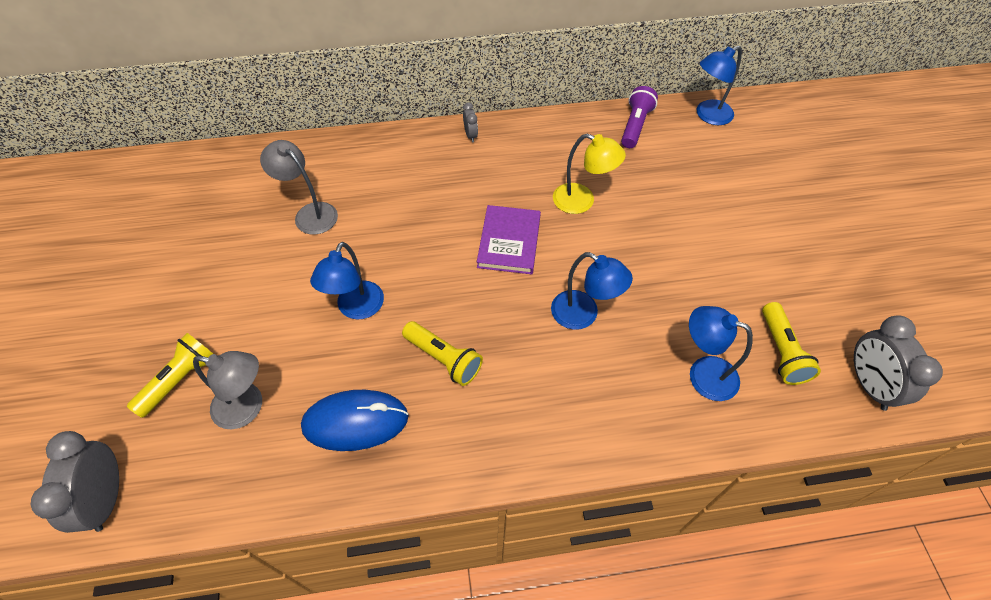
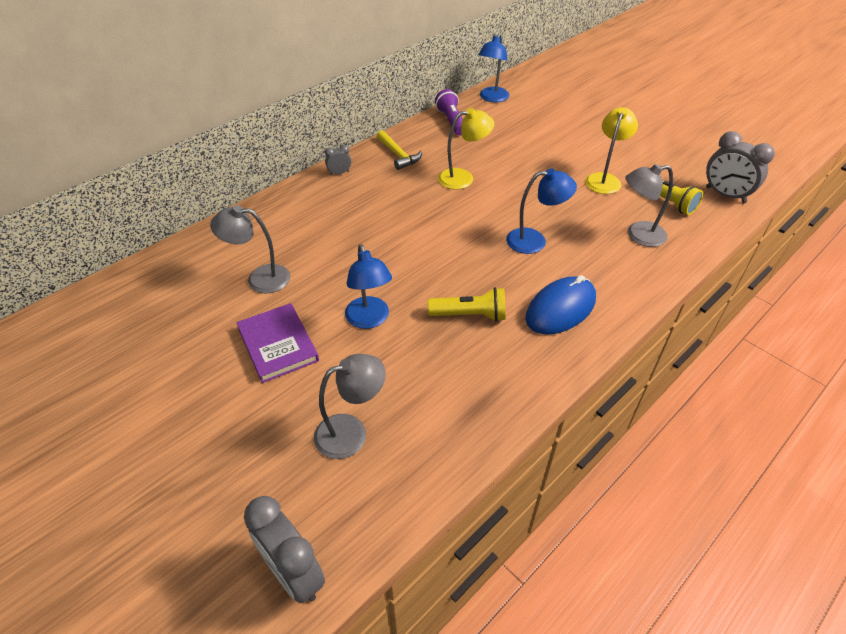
camera: 35 degrees left, 10 degrees down
yellow flashlight [127,333,213,418] -> none
blue mouse [301,390,409,451] -> blue mouse moved to [525,275,596,335]
grey clock [463,102,478,142] -> grey clock turned 60 degrees counterclockwise [325,145,351,175]
purple book [477,205,541,274] -> purple book moved to [236,303,319,383]
blue lamp [689,306,753,401] -> grey lamp [625,164,673,247]
none -> yellow hammer [377,130,422,170]
none -> yellow lamp [585,107,638,194]

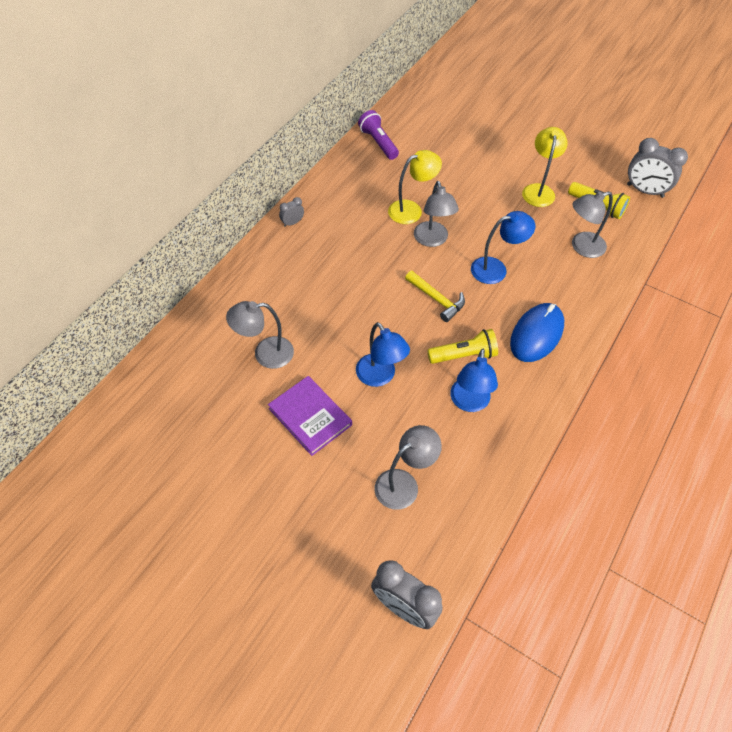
camera: 15 degrees left, 10 degrees up
yellow hammer [377,130,422,170] -> yellow hammer moved to [405,271,465,322]
blue lamp [478,33,510,102] -> blue lamp moved to [450,349,498,412]
none -> grey lamp [414,181,459,247]

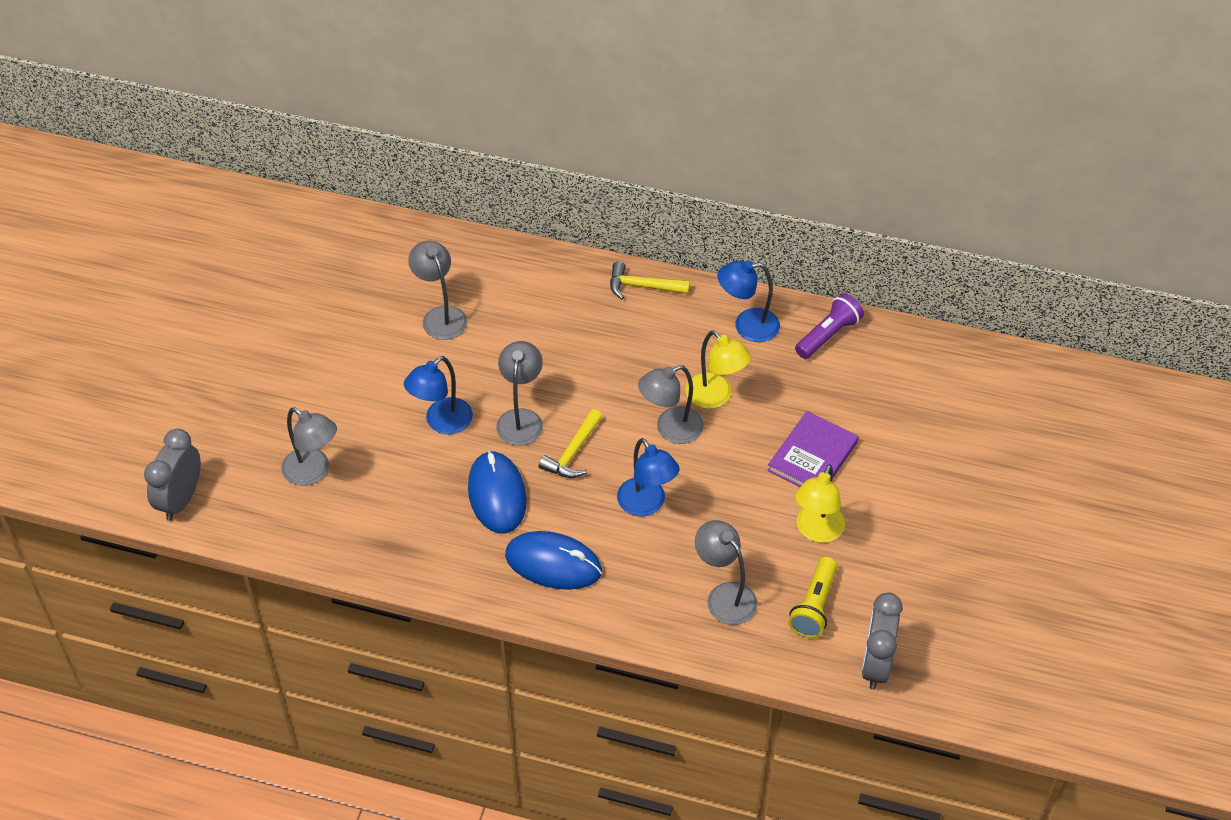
camera: 75 degrees right, 5 degrees down
purple book [268,376,352,456] -> purple book moved to [767,411,858,487]
grey clock [279,197,304,227] -> yellow hammer [610,262,690,299]
yellow flashlight [427,329,498,364] -> blue mouse [468,450,527,533]
blue lamp [450,349,498,412] -> blue lamp moved to [717,260,780,342]
yellow lamp [522,127,568,207] -> yellow lamp turned 120 degrees clockwise [795,464,845,543]
none -> grey lamp [496,341,543,446]

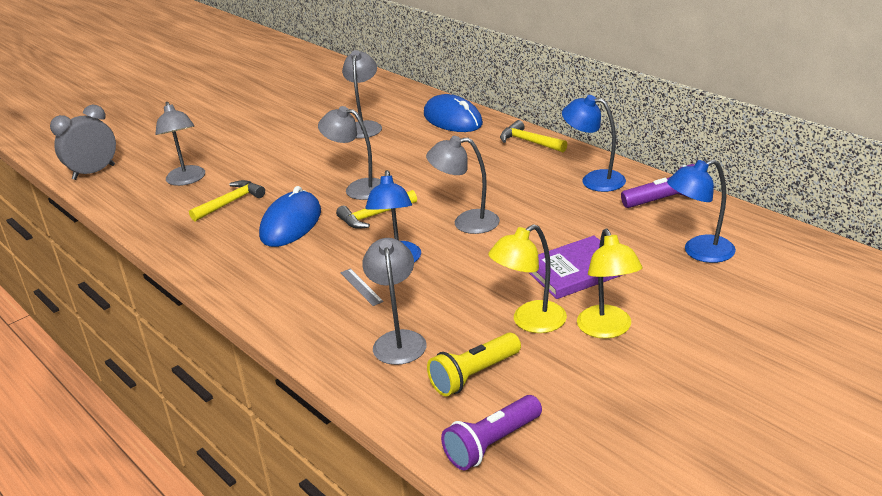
camera: 35 degrees right, 20 degrees down
blue lamp [404,356,473,434] -> blue lamp moved to [667,159,736,263]
grey lamp [496,341,543,446] -> grey lamp turned 105 degrees counterclockwise [318,106,380,200]
blue mouse [505,531,602,590] -> blue mouse moved to [424,94,483,132]
yellow lamp [685,330,751,409] -> yellow lamp moved to [577,229,642,339]
grey clock [862,592,903,689] -> purple flashlight [441,395,542,470]
none -> yellow hammer [189,180,265,221]
none -> grey ruler [340,268,384,306]

